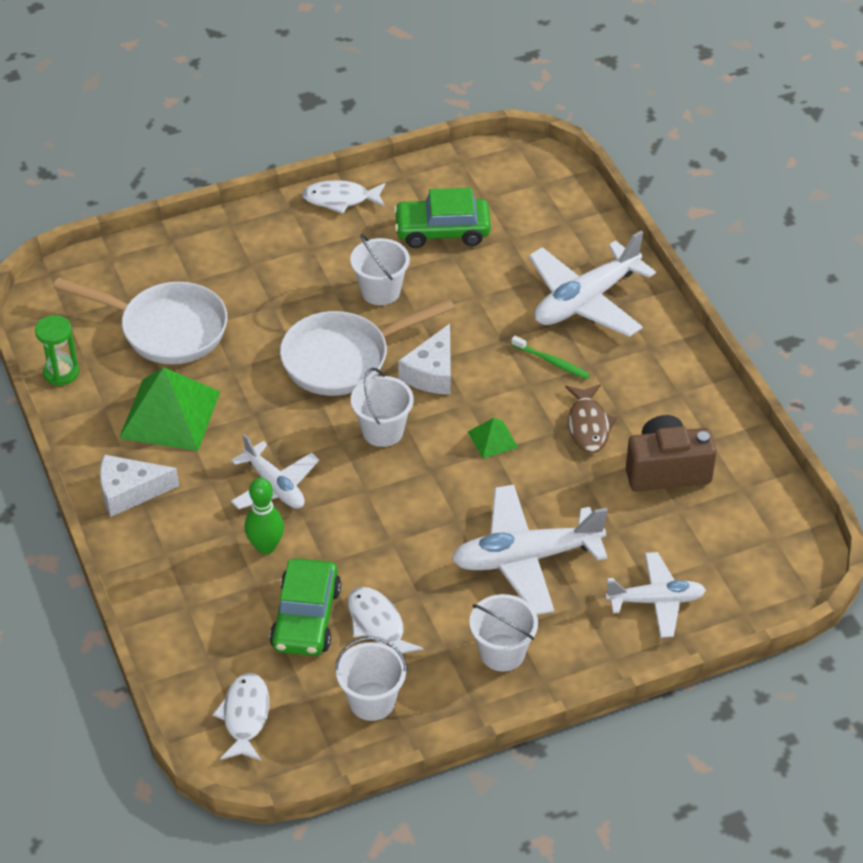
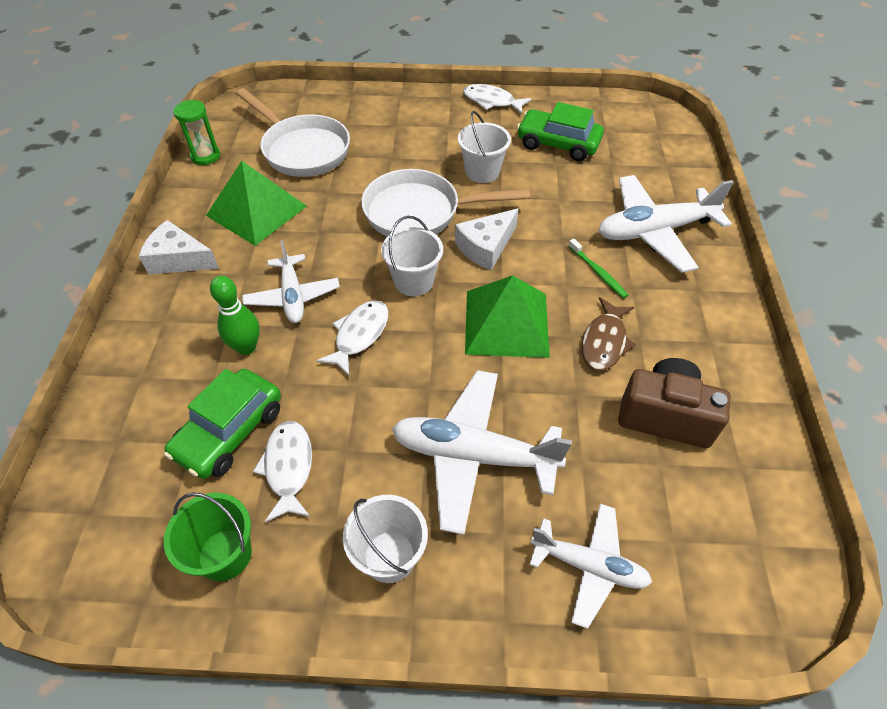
camera: 25 degrees right, 5 degrees up
white fish [213,673,269,761] -> white fish moved to [317,300,388,376]
white bucket [335,637,407,721] -> green bucket [164,492,252,581]
green pyramid [468,418,518,459] -> green pyramid [465,275,550,358], size x2.12

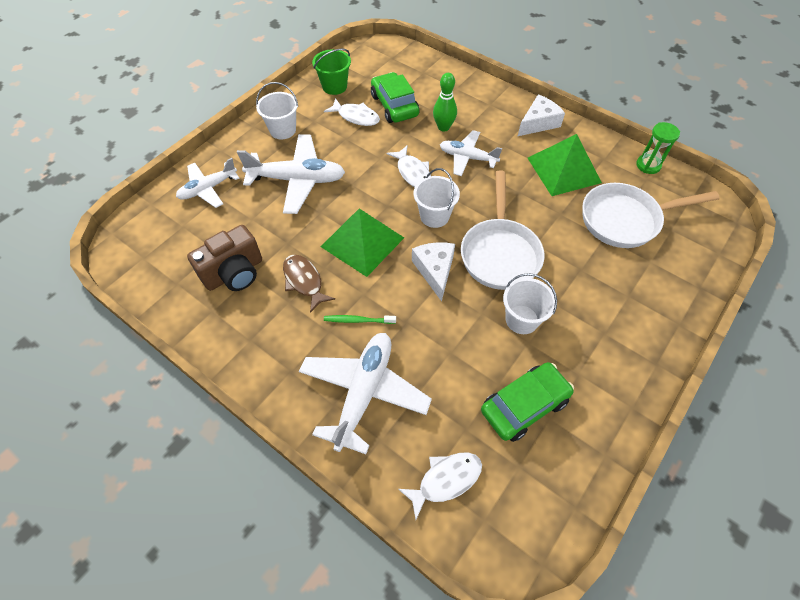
camera: 125 degrees right, 5 degrees up
white pan [361,169,530,237] -> white pan turned 150 degrees clockwise [461,170,544,290]
white plane [392,370,572,535] -> white plane turned 45 degrees clockwise [237,134,345,214]
white fish [463,84,531,114] -> white fish moved to [398,453,482,520]

